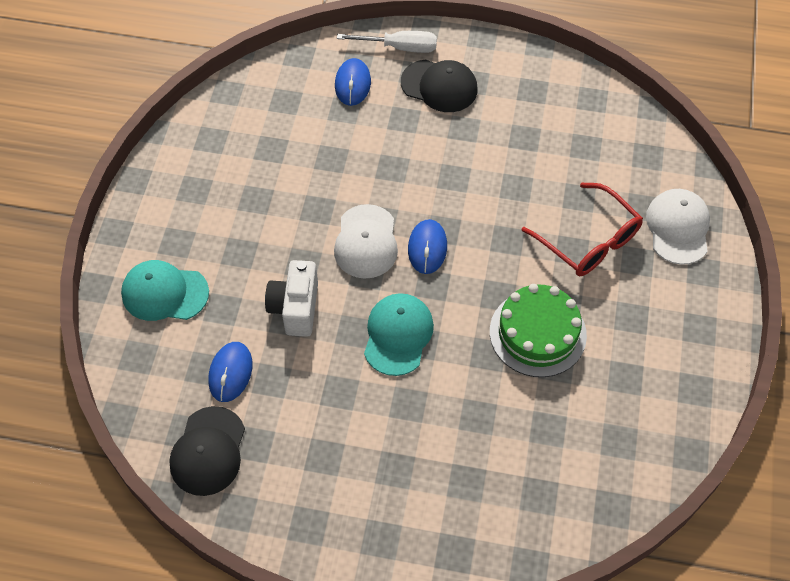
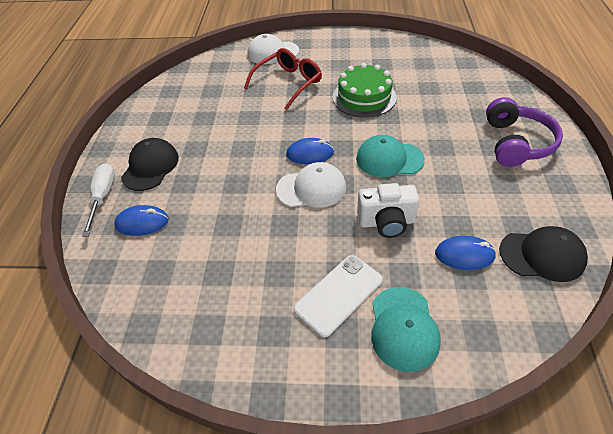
camera: 95 degrees left, 10 degrees down
none -> white phone [294,255,383,337]
none -> purple headphones [486,97,563,167]

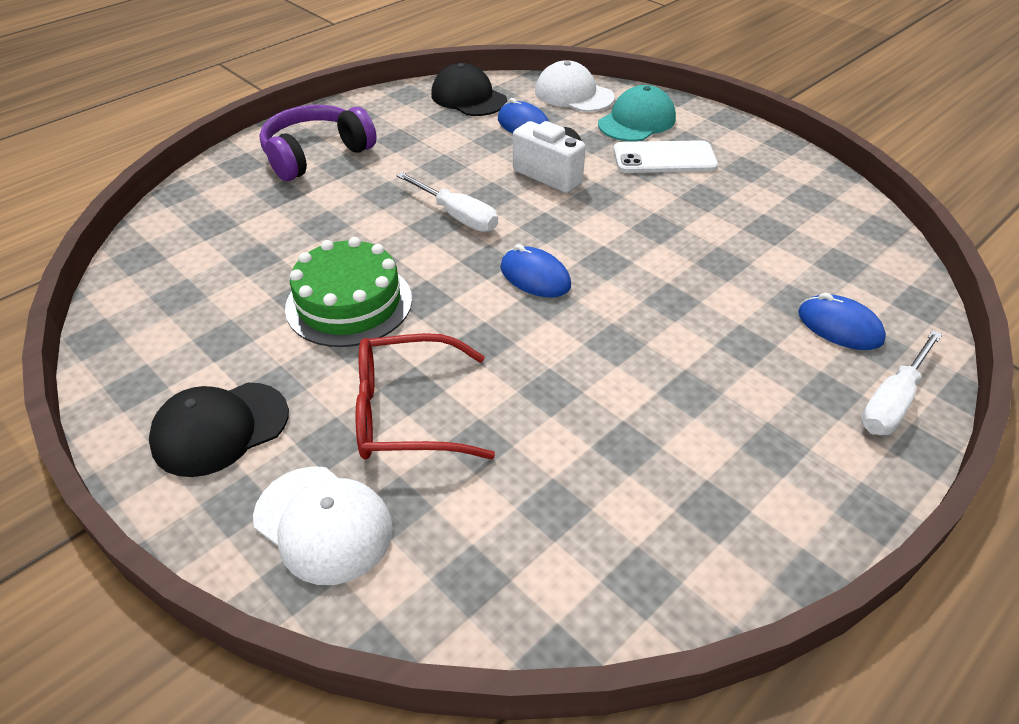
camera: 140 degrees left, 5 degrees down
black cap [121,138,179,191] -> black cap moved to [149,383,289,477]
white cap [276,162,346,208] -> white cap moved to [535,60,615,112]
turquoise cap [356,135,425,177] -> white screwdriver [396,172,498,232]

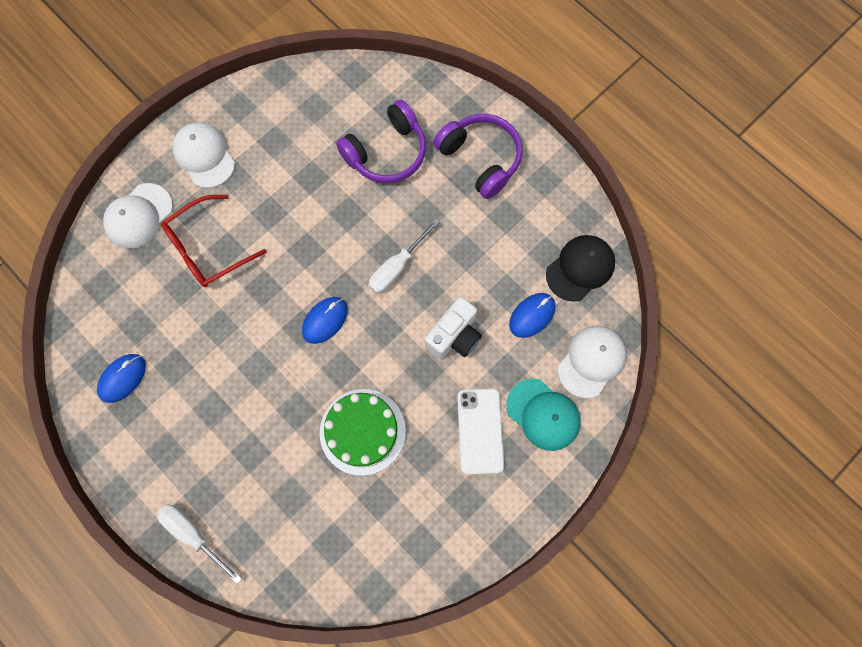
camera: 90 degrees right, 30 degrees up
black cap [149,383,289,477] -> white cap [172,122,235,188]
green cake [285,237,412,347] -> green cake moved to [320,389,406,476]
red glasses [356,333,495,460] -> red glasses turned 120 degrees counterclockwise [161,195,267,287]
blue mouse [798,293,886,350] -> blue mouse moved to [97,354,146,403]
none -> purple headphones [336,100,426,183]

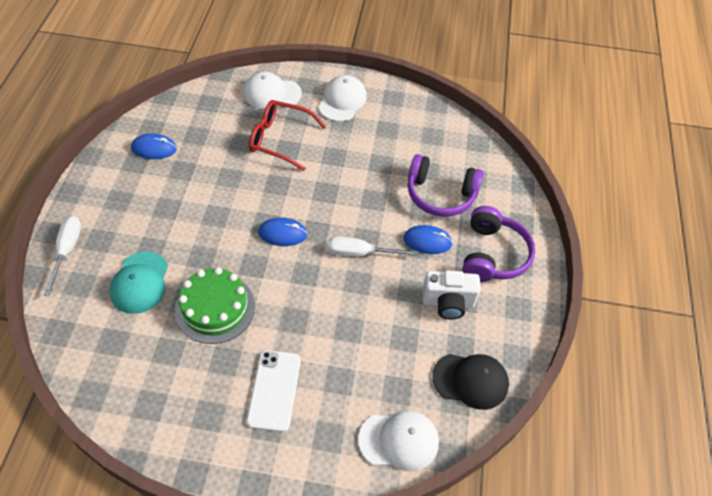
camera: 50 degrees right, 20 degrees down
white camera [425,297,482,359] -> white camera moved to [423,270,481,320]
white phone [457,388,504,474] -> white phone turned 45 degrees counterclockwise [246,350,301,432]
turquoise cap [506,379,581,451] -> turquoise cap moved to [110,252,168,314]
blue mouse [509,293,555,338] -> blue mouse moved to [404,225,453,254]

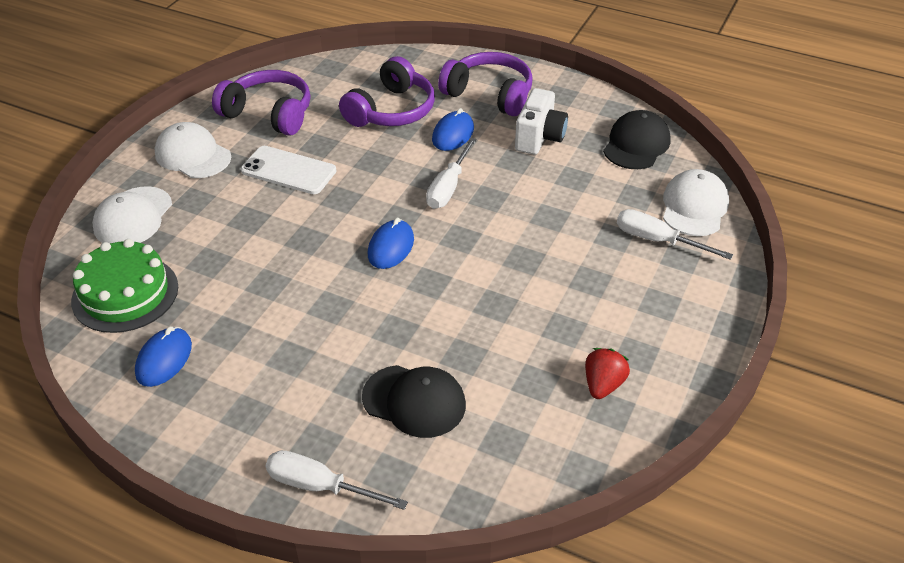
camera: 70 degrees left, 10 degrees down
turquoise cap [110,252,168,314] -> black cap [362,365,466,438]
green cake [175,267,255,344] -> green cake moved to [71,239,178,333]
white phone [246,350,301,432] -> white phone moved to [241,146,336,194]
red glasses [249,100,326,171] -> none
none -> purple headphones [212,70,311,136]
none -> red strawberry [585,348,630,399]
none -> white screwdriver [617,209,733,260]

